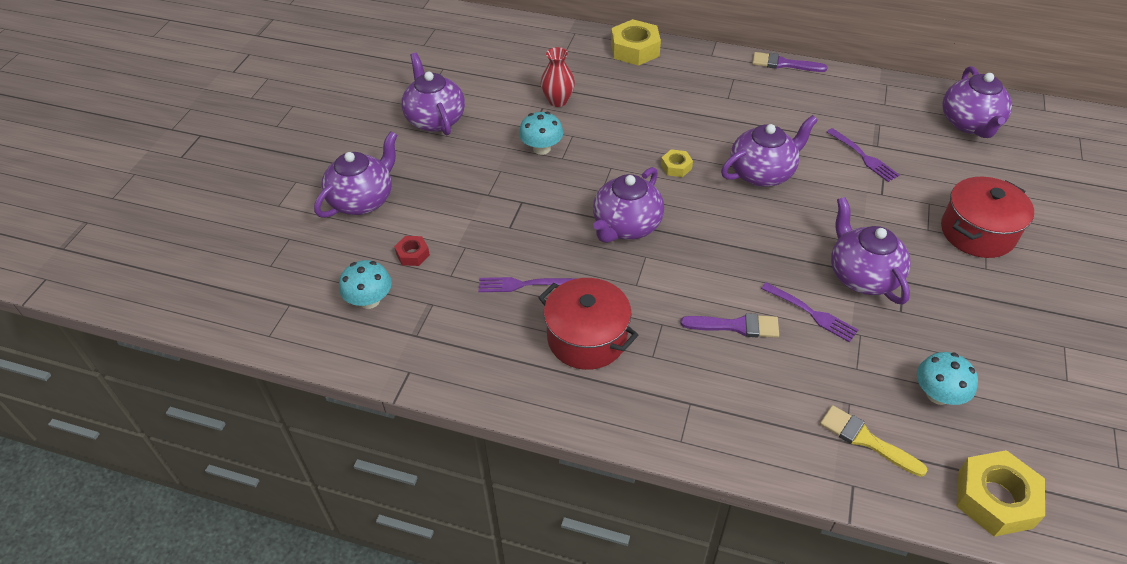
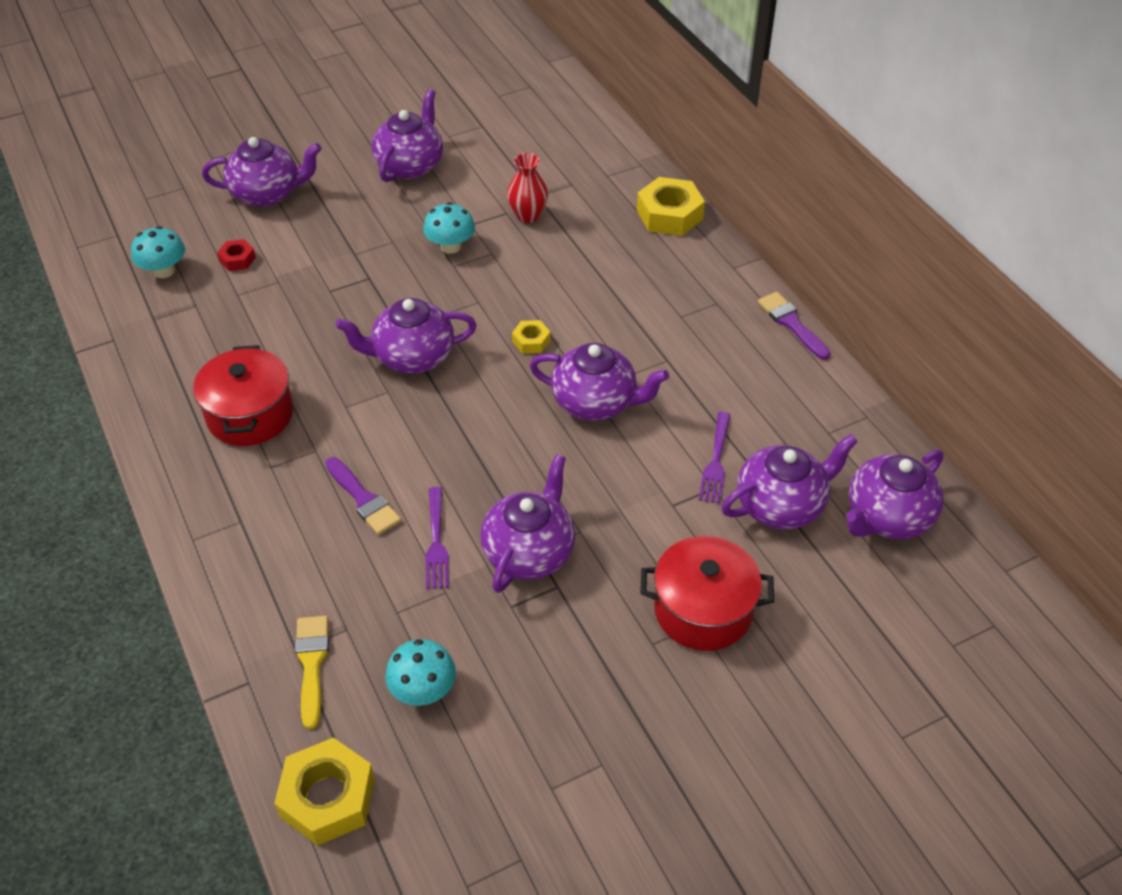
camera: 45 degrees right, 0 degrees up
purple fork [479,277,577,292] -> none
none -> purple teapot [721,434,858,529]

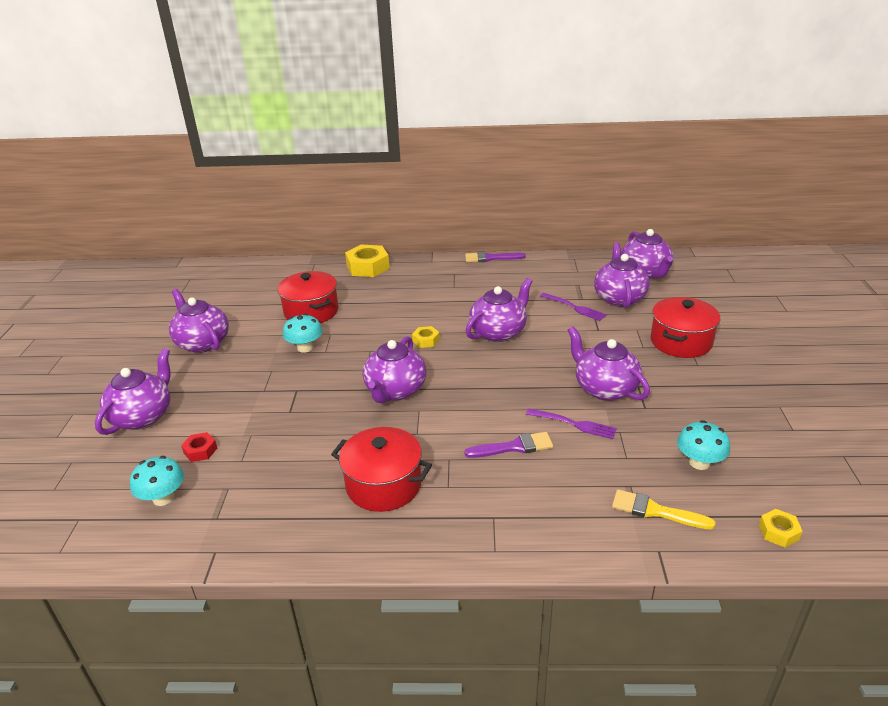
camera: 60 degrees left, 15 degrees down
yellow nut [274,738,375,846] -> yellow nut [759,509,803,547], size x0.52
red vase [507,153,548,223] -> red pot [277,271,338,323]

